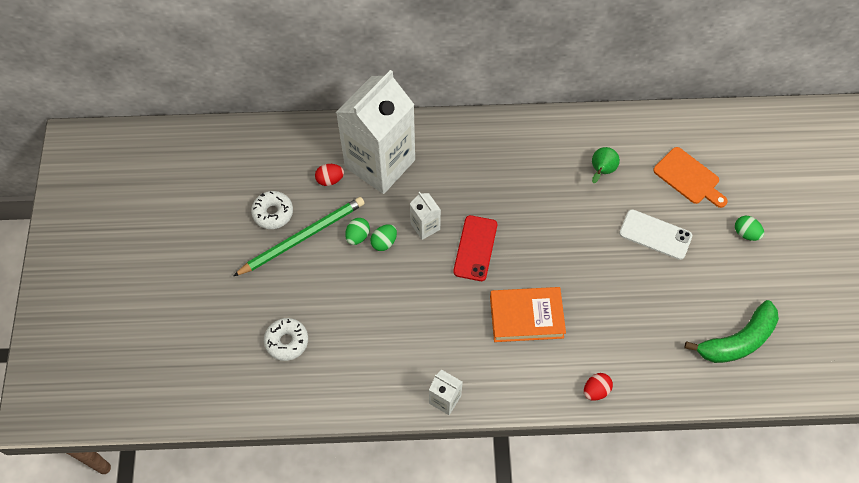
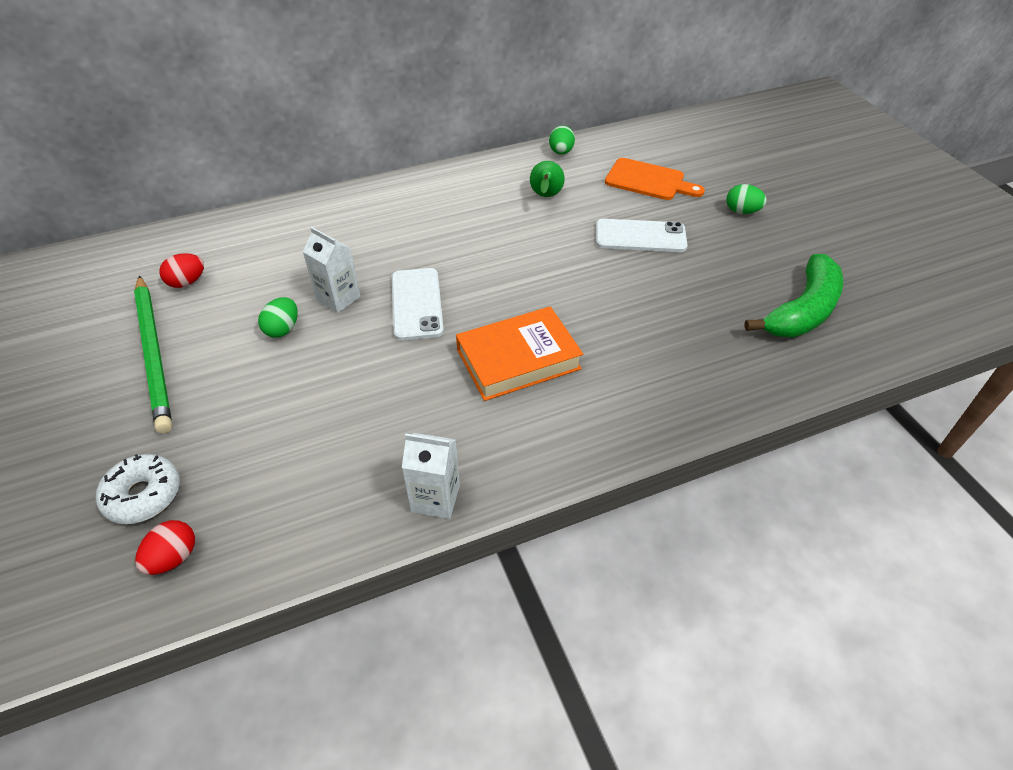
camera: 20 degrees left, 15 degrees down
green pencil [233,197,365,276] -> green pencil turned 120 degrees clockwise [134,276,172,434]
white donut [251,191,293,229] -> none
white carton [336,70,415,194] -> none
green egg [345,218,370,245] -> green egg moved to [549,125,575,155]
red phone [453,215,497,281] -> white phone [392,268,444,340]
red egg [584,373,613,401] -> red egg moved to [135,520,195,575]

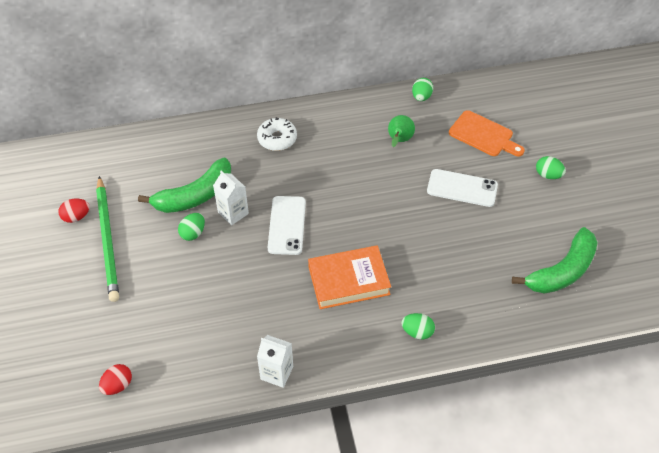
camera: 10 degrees right, 5 degrees up
white donut [96,454,180,524] -> white donut moved to [257,117,297,151]
red egg [159,253,204,288] -> red egg moved to [58,198,90,223]
none -> green banana [138,158,231,213]
none -> green egg [401,313,435,340]

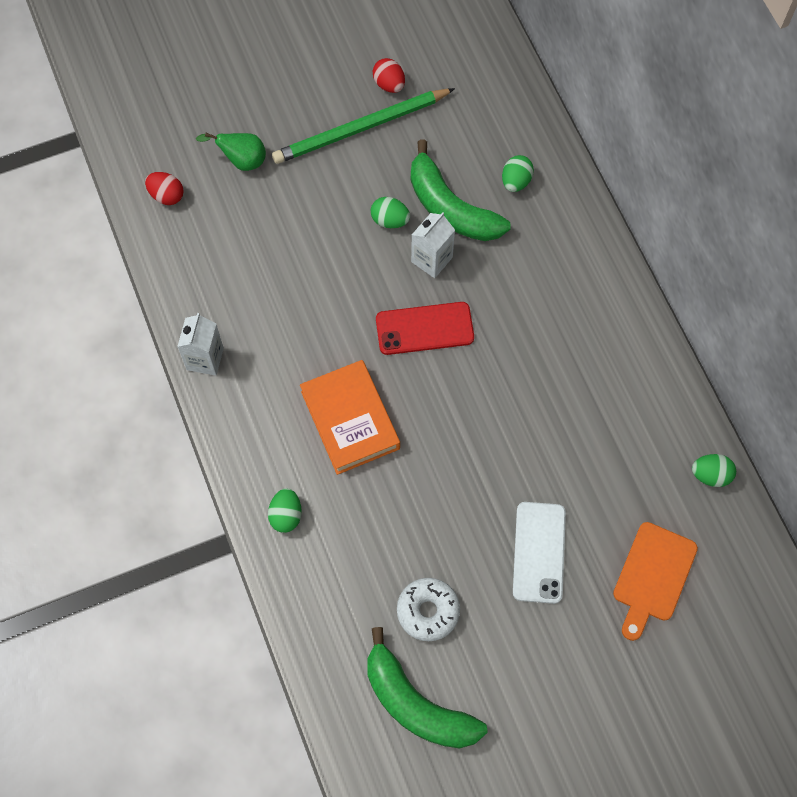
camera: 80 degrees right, 15 degrees up
white donut [257,117,297,151] -> white donut moved to [397,578,460,641]
white phone [268,196,306,255] -> red phone [376,302,474,355]
green pear [388,115,415,147] -> green pear moved to [196,133,266,171]
green egg [536,156,566,179] -> green egg moved to [502,155,534,192]

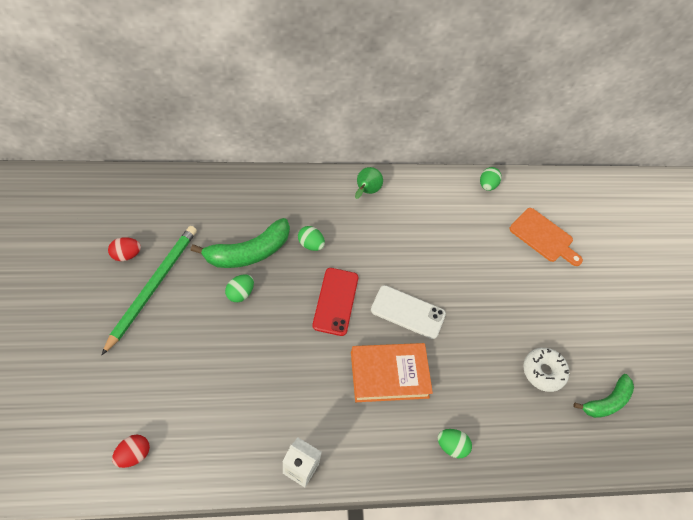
camera: 80 degrees left, 10 degrees down
green pear [196,133,266,171] -> green pear moved to [355,167,383,199]
green pencil [272,88,455,164] -> green pencil turned 150 degrees counterclockwise [102,226,197,355]
green banana [367,627,488,748] -> green banana [574,374,634,418], size x0.66
white carton [411,212,455,278] -> none
green egg [502,155,534,192] -> green egg moved to [298,226,325,251]
white phone [513,502,566,604] -> white phone moved to [371,285,446,339]

